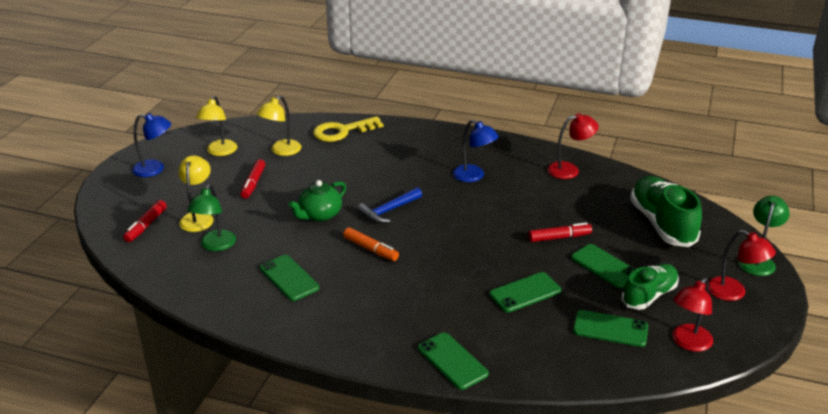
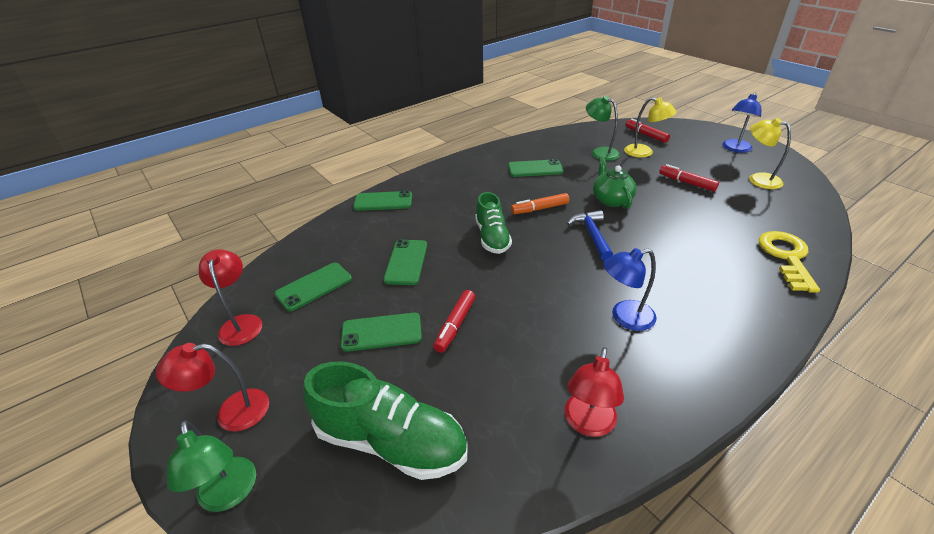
camera: 125 degrees right, 5 degrees up
yellow lamp [256,96,302,156] -> none
green shoe [622,264,679,310] -> green shoe moved to [475,192,512,254]

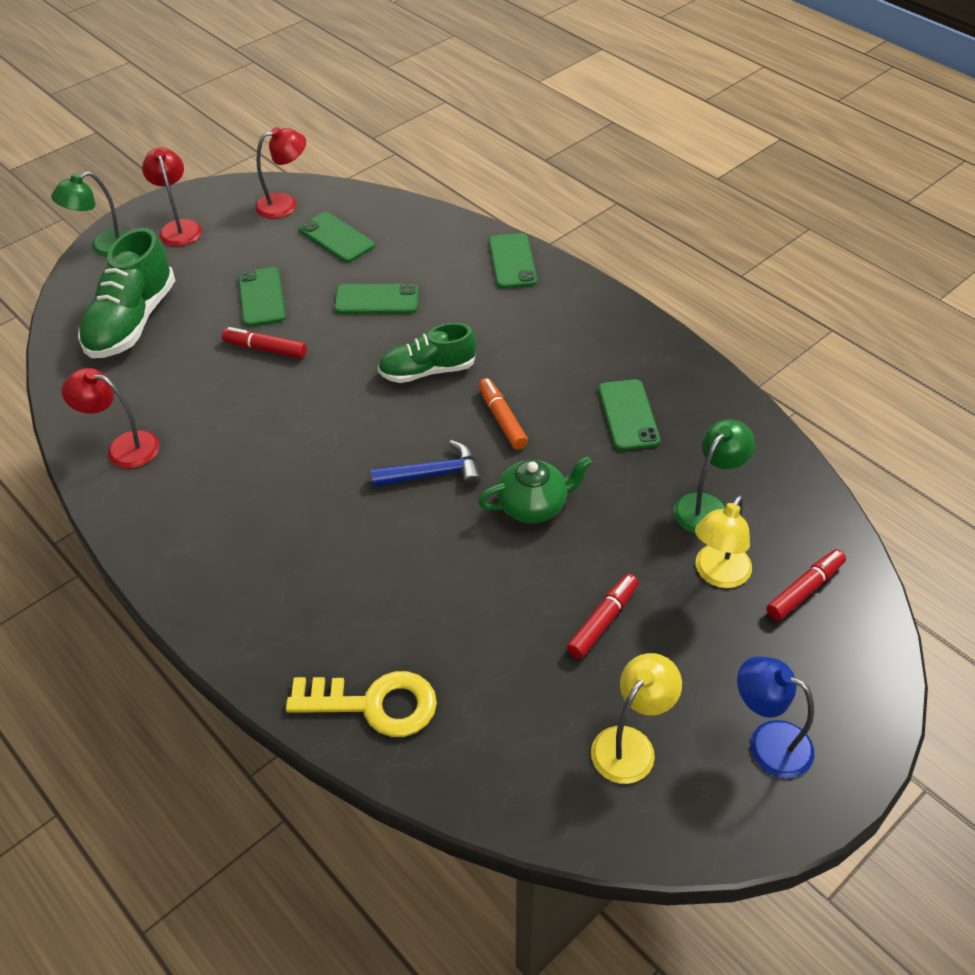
camera: 85 degrees right, 10 degrees up
blue lamp [603,248,657,331] -> none

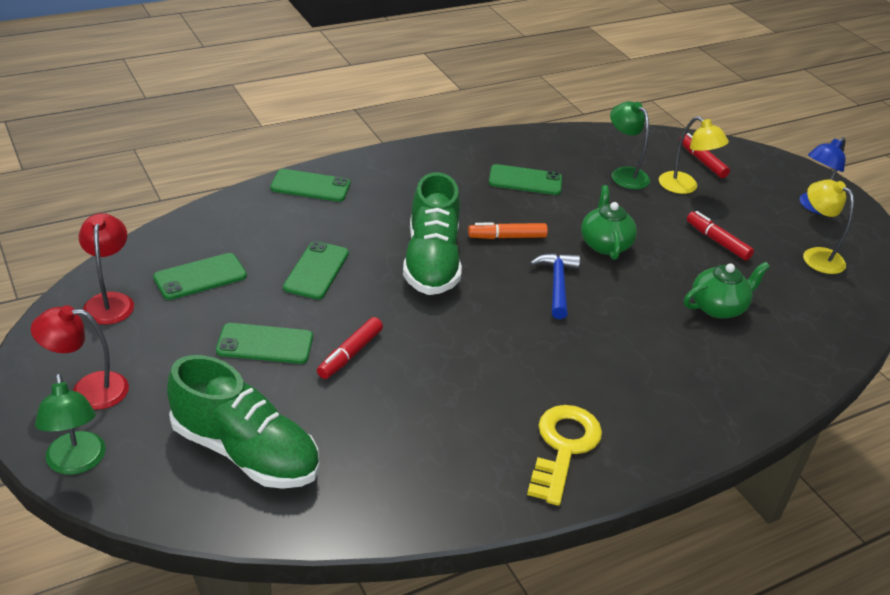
camera: 80 degrees left, 10 degrees down
red lamp [61,368,160,469] -> none
yellow key [286,671,437,737] -> yellow key moved to [527,405,602,506]
green shoe [378,323,476,383] -> green shoe [403,172,462,295], size x1.52
none -> green teapot [684,262,770,319]

